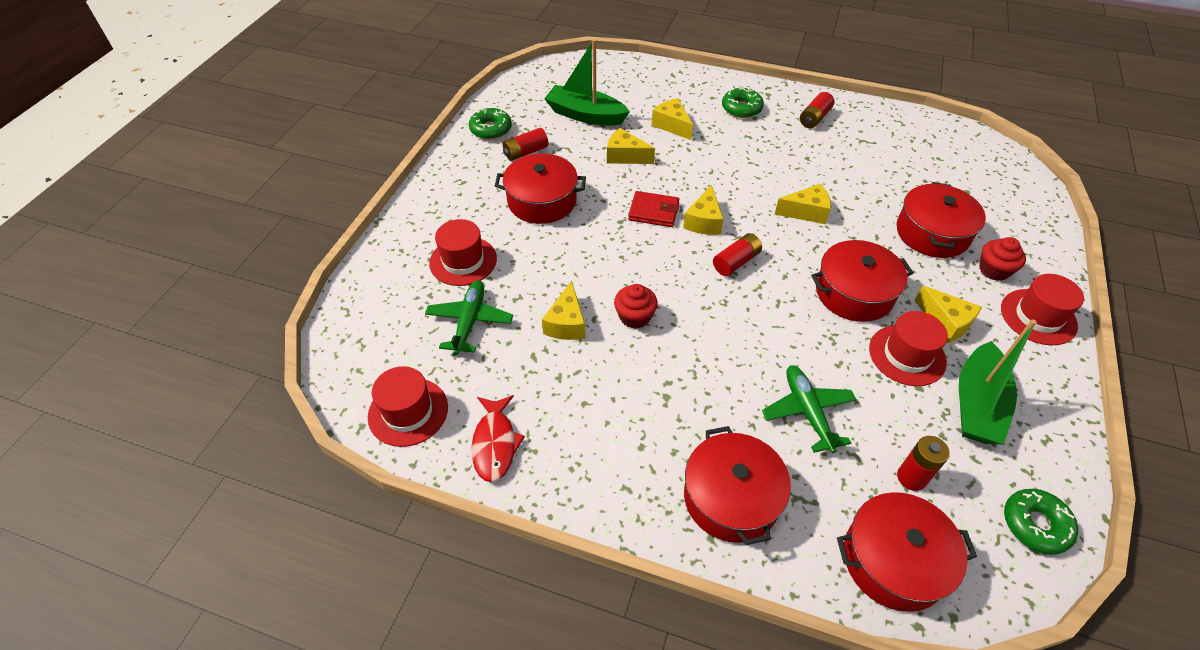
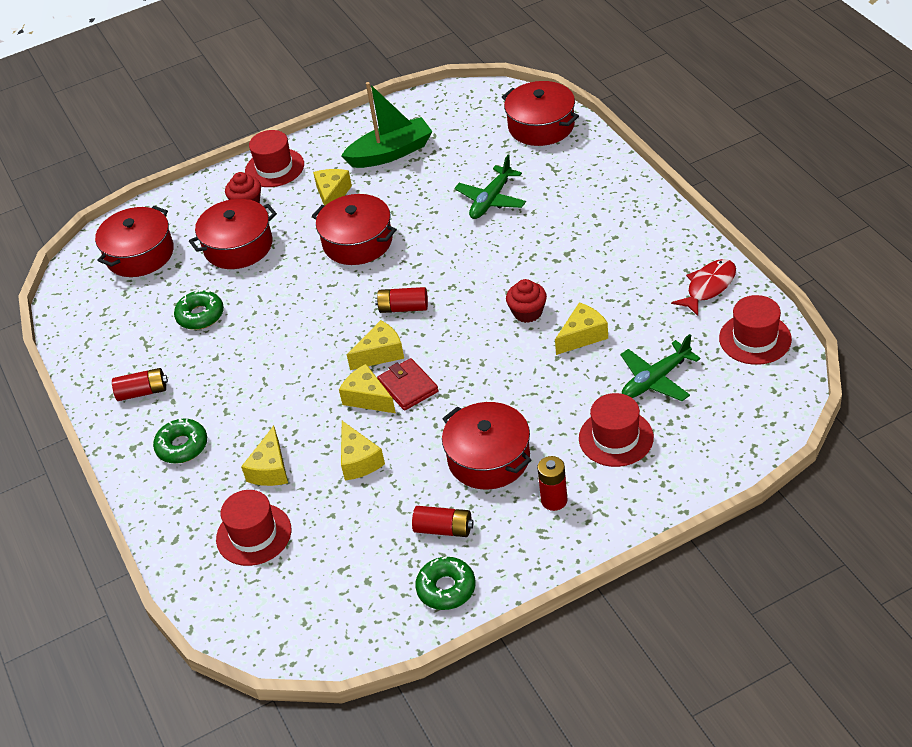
camera: 130 degrees left, 5 degrees down
green boat [544,39,630,126] -> none
red pot [684,426,791,545] -> red pot moved to [95,206,174,277]
yellow cheese [775,184,831,224] -> yellow cheese moved to [339,364,396,413]
red hat [869,311,948,386] -> red hat moved to [216,490,291,566]
red battery [897,436,950,491] -> red battery moved to [537,456,567,511]
green donut [1004,489,1078,555] -> green donut moved to [174,290,224,330]

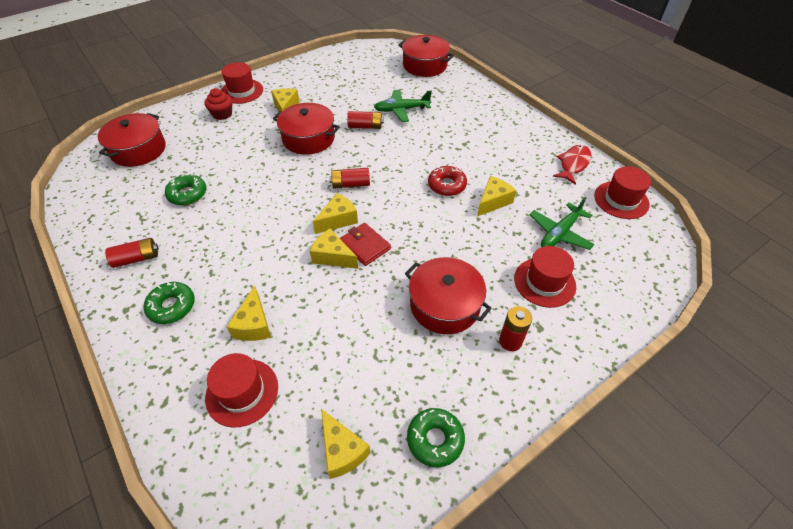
camera: 15 degrees left, 5 degrees up
red pot [189,199,277,269] -> none
green boat [341,82,433,168] -> none
yellow cheese [341,421,385,481] -> yellow cheese moved to [321,409,370,479]
red battery [412,506,474,537] -> red battery moved to [347,111,384,129]
green plane [454,155,526,219] -> green plane turned 60 degrees clockwise [374,90,432,122]
red cupcake [506,279,547,323] -> red donut [428,166,467,196]

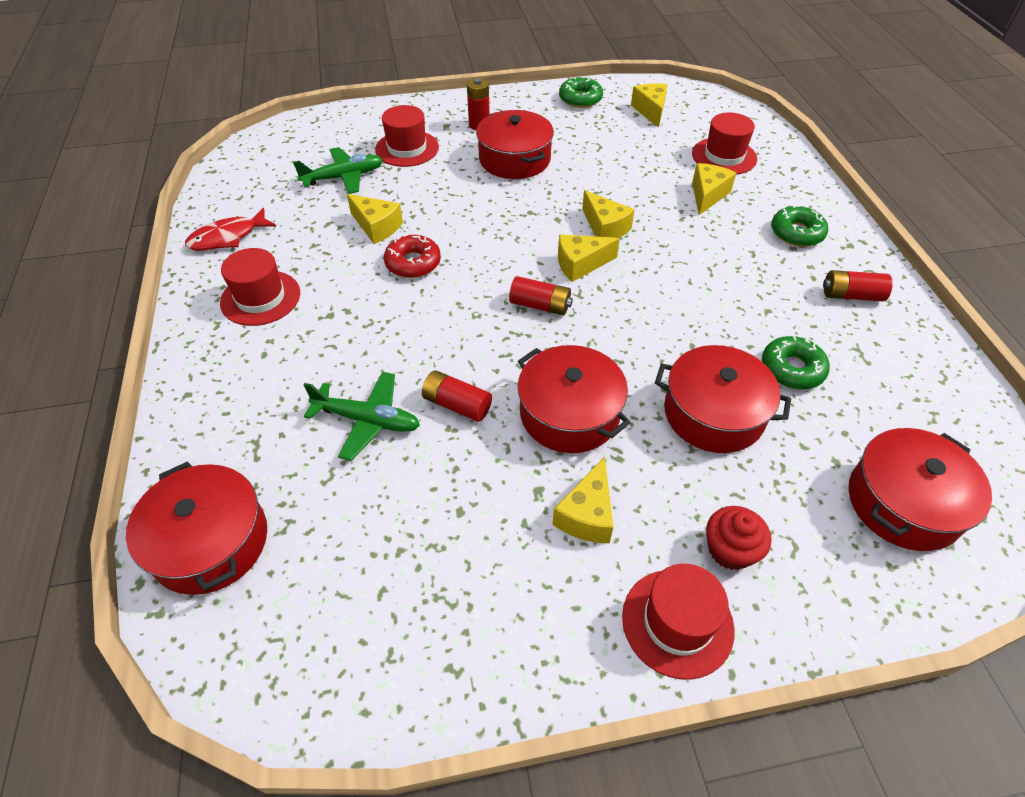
camera: 155 degrees left, 0 degrees up
red wallet [340,223,391,266] -> none
yellow cheese [477,176,516,217] -> yellow cheese turned 120 degrees counterclockwise [347,194,403,244]
red hat [594,166,651,219] -> red hat moved to [220,248,300,326]
none -> red pot [655,345,791,453]

